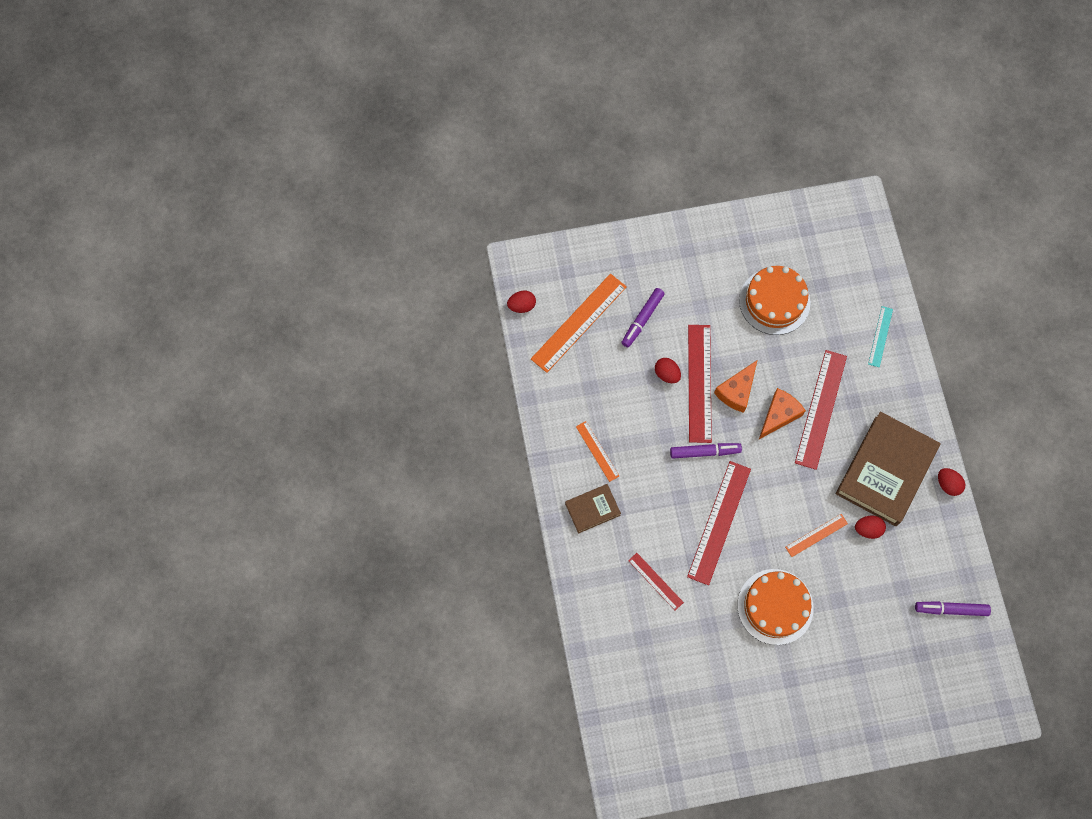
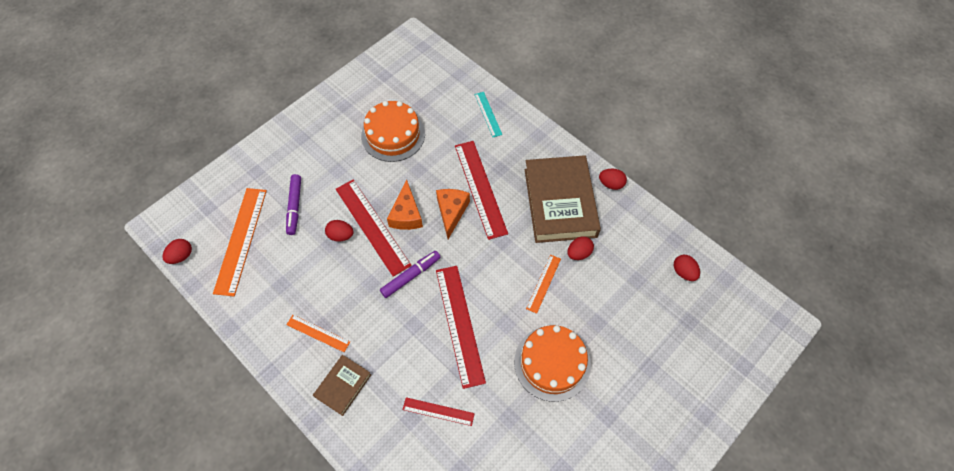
camera: 35 degrees left, 10 degrees down
purple marker [915,601,991,616] -> red egg [674,255,700,281]

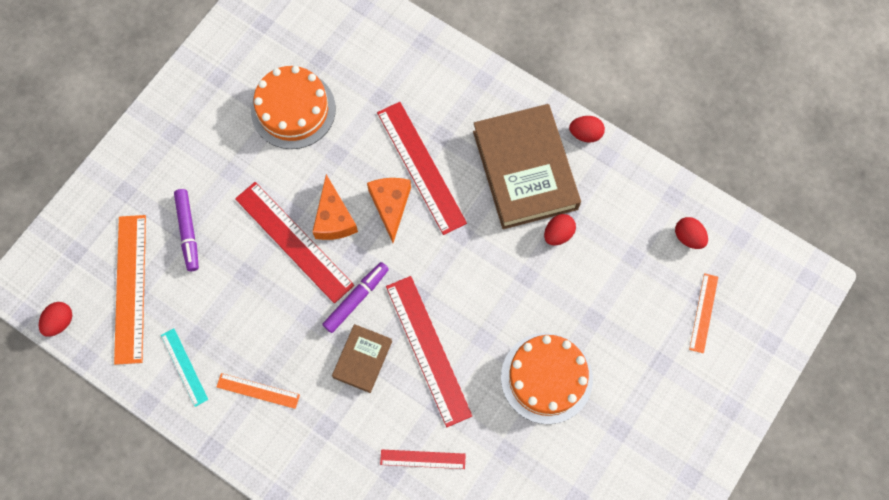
camera: 10 degrees left, 10 degrees up
brown book [313,355,371,416] -> brown book moved to [332,324,392,393]
red egg [325,220,354,242] -> none
turquoise ruler [474,92,502,137] -> turquoise ruler moved to [161,328,208,407]
orange ruler [526,255,561,314] -> orange ruler moved to [689,273,718,353]

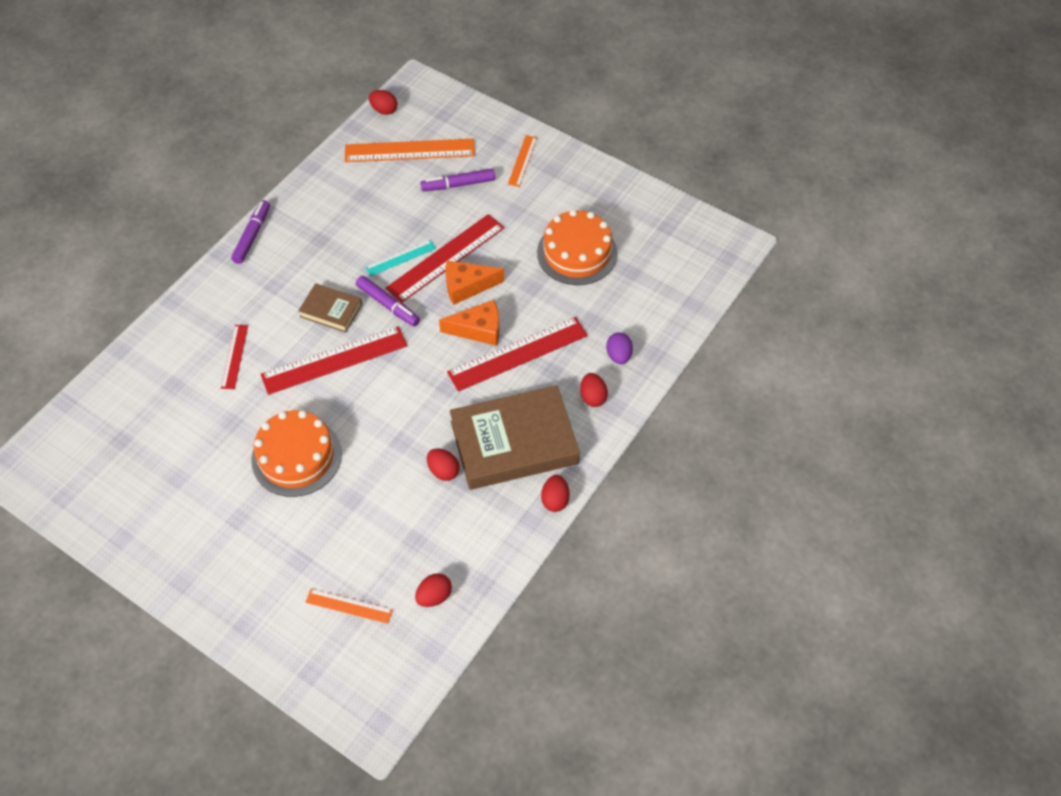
camera: 90 degrees right, 15 degrees down
turquoise ruler [161,328,208,407] -> turquoise ruler moved to [365,240,436,276]
orange ruler [217,373,300,409] -> orange ruler moved to [508,135,537,187]
none -> purple marker [231,200,270,264]
none -> red egg [580,373,608,407]
none -> purple egg [606,332,633,364]

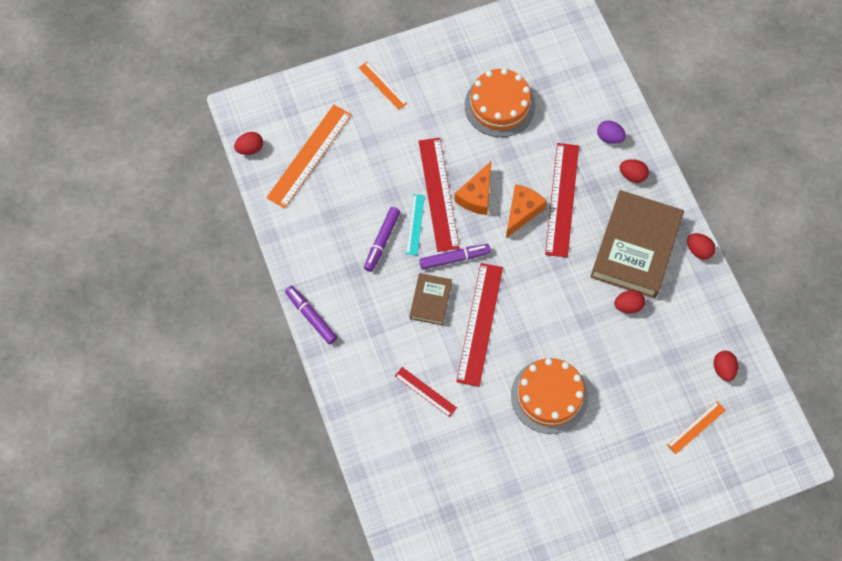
camera: 55 degrees left, 10 degrees up
brown book [298,283,362,333] -> brown book turned 45 degrees counterclockwise [410,273,452,325]
purple marker [420,169,495,191] -> purple marker moved to [364,207,400,272]

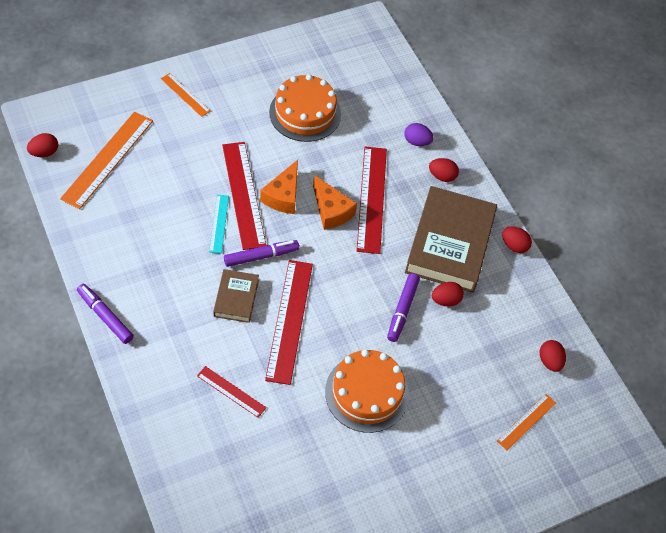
camera: 10 degrees left, 10 degrees down
purple marker [364,207,400,272] -> purple marker moved to [387,273,420,342]
orange cheese [506,184,547,238] -> orange cheese turned 120 degrees clockwise [313,175,357,230]

